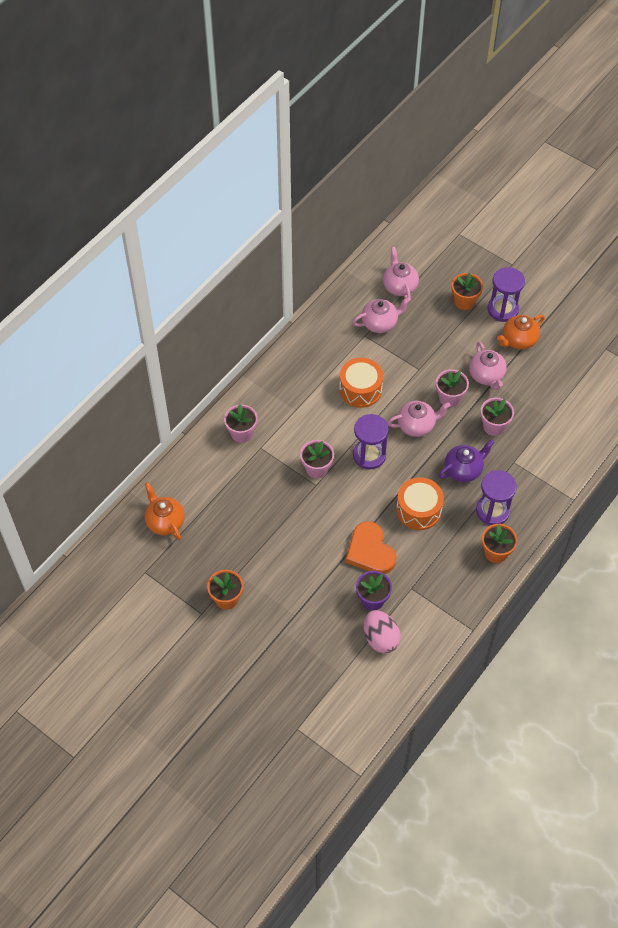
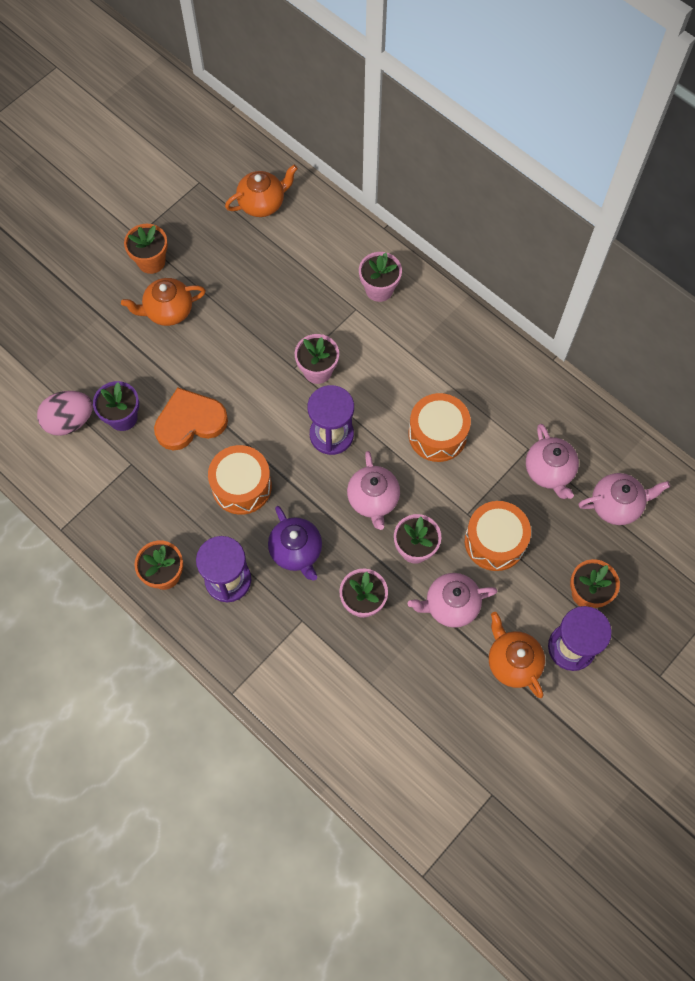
camera: 95 degrees right, 10 degrees up
none -> orange teapot [121,278,206,326]
none -> orange drum [465,501,531,571]

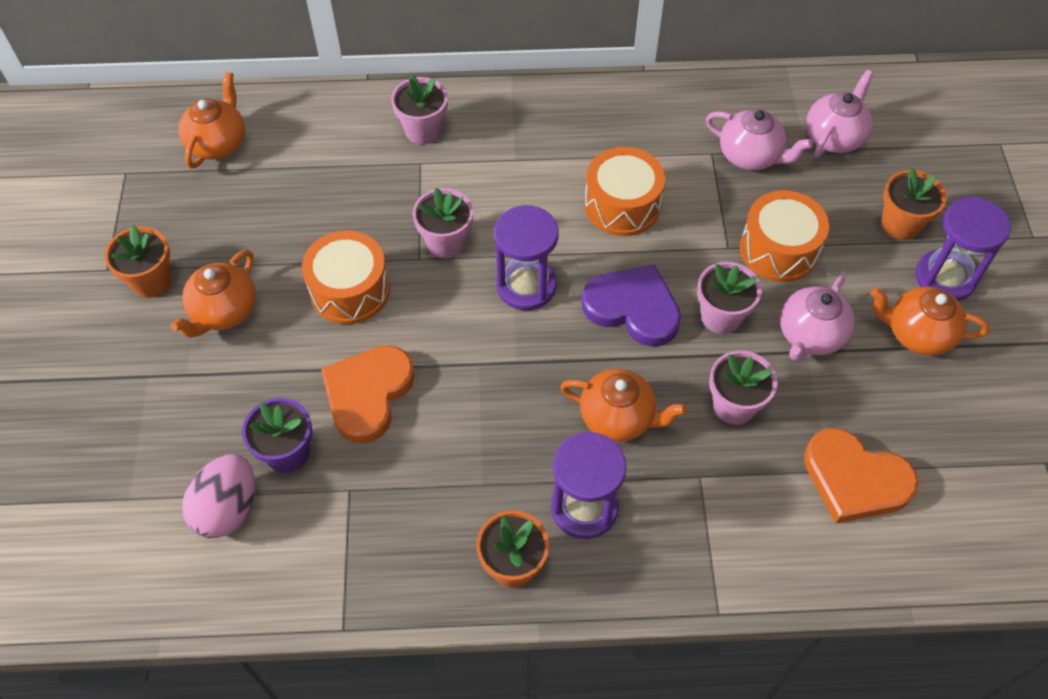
camera: 45 degrees left, 10 degrees down
orange drum [208,445,272,515] -> orange drum moved to [302,231,390,324]
purple teapot [268,506,322,580] -> orange teapot [560,369,687,442]
pink teapot [347,451,400,530] -> purple heart [582,264,681,347]
none -> orange heart [804,428,918,523]

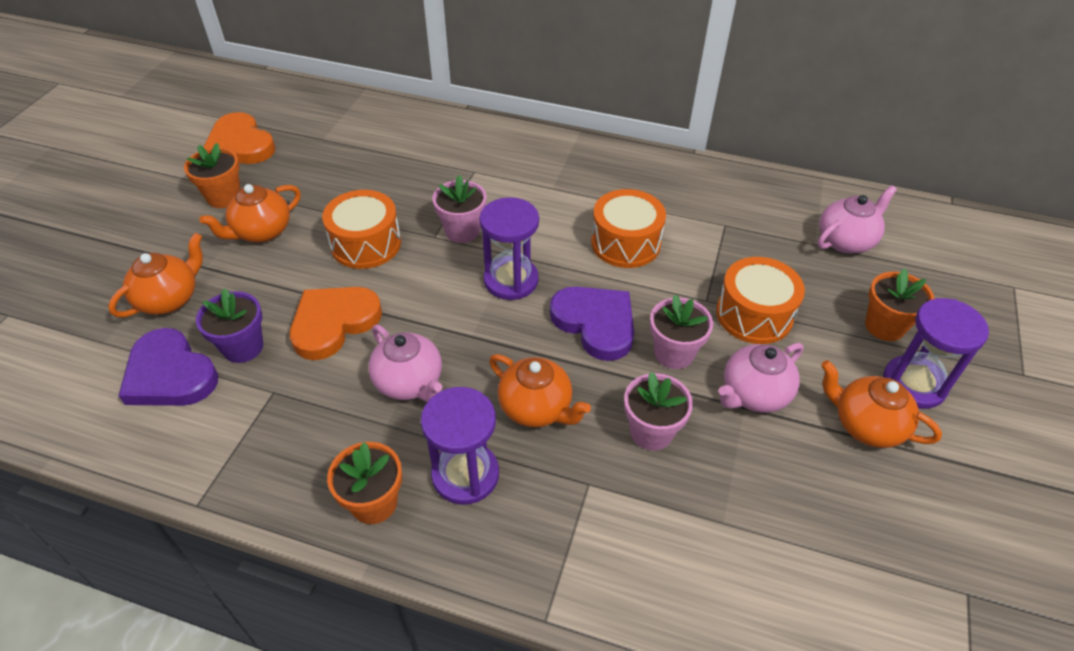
camera: 20 degrees right, 10 degrees down
orange teapot [178,72,245,169] -> orange teapot moved to [108,233,203,318]
pink egg [182,454,255,538] -> purple heart [119,328,218,406]
pink flower pot [391,75,448,144] -> none
pink teapot [706,109,813,170] -> pink teapot moved to [368,325,442,402]
orange heart [804,428,918,523] -> orange heart moved to [203,112,275,164]

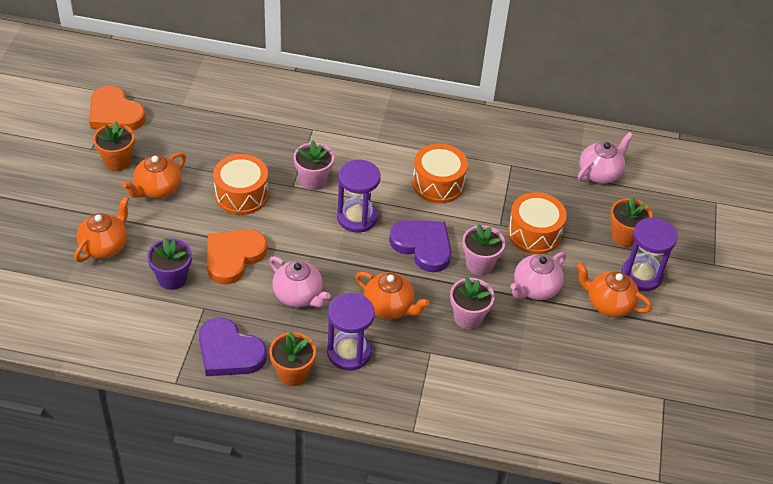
camera: 10 degrees left, 0 degrees up
purple heart [119,328,218,406] -> purple heart moved to [199,318,267,376]

